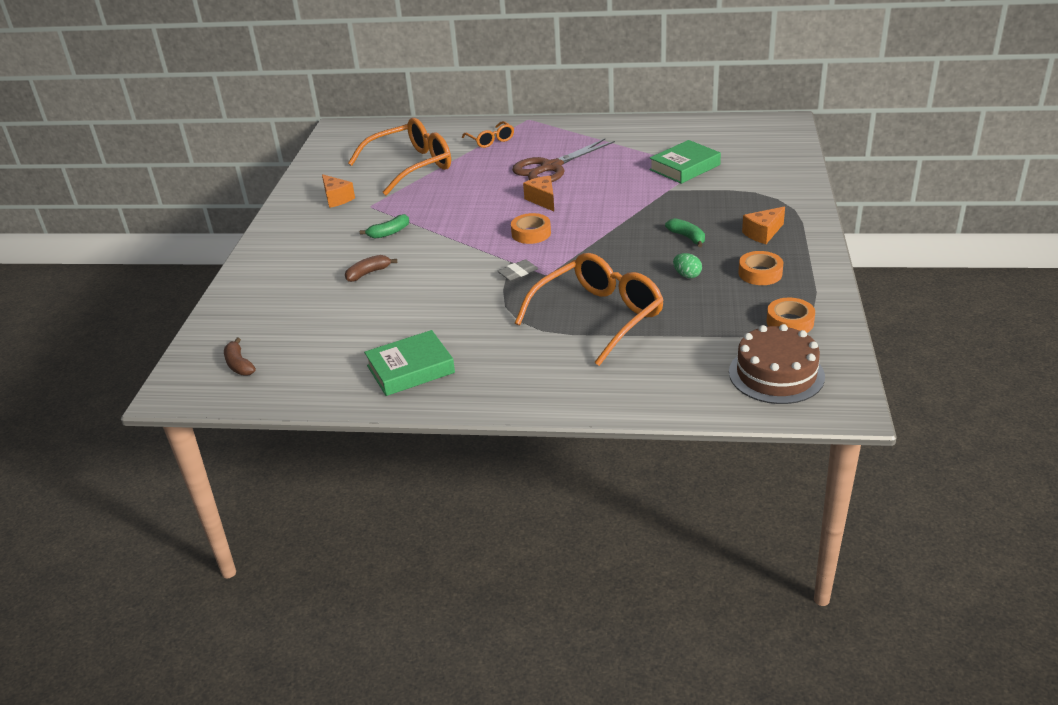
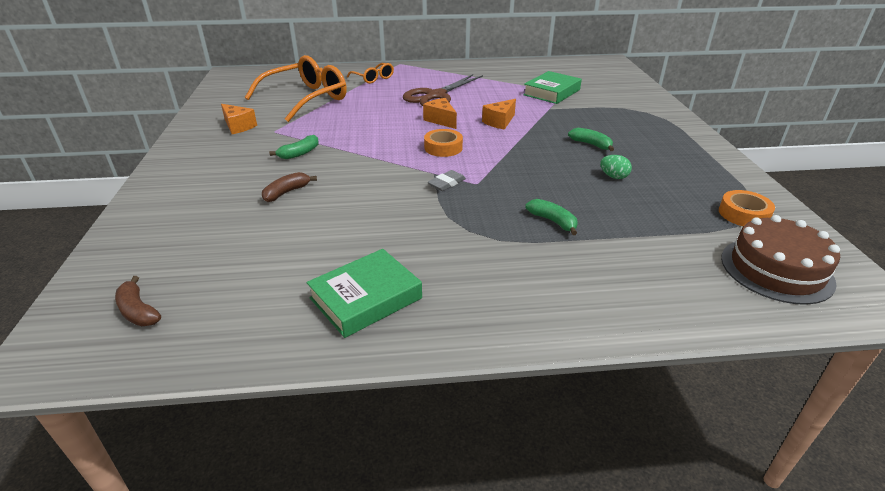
camera: 15 degrees left, 0 degrees up
orange glasses [515,253,664,366] -> green banana [525,199,578,235]
orange tape [738,251,783,285] -> none
orange cheese [742,206,785,244] -> orange cheese moved to [482,99,516,130]

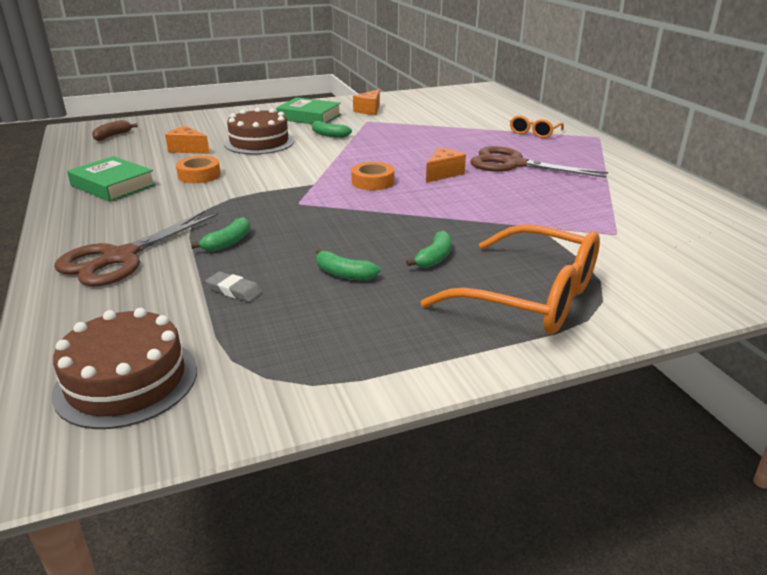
camera: 75 degrees right, 5 degrees down
orange glasses [245,55,347,122] -> orange glasses moved to [421,224,600,335]
brown banana [262,172,317,202] -> brown cake [224,108,294,154]
grey eraser [428,170,466,191] -> grey eraser moved to [206,272,263,302]
orange cheese [482,99,516,130] -> orange cheese moved to [165,126,210,154]
green book [523,71,582,104] -> green book moved to [276,97,341,124]
green egg [600,155,632,179] -> green banana [316,249,380,281]
orange tape [719,190,775,226] -> orange tape moved to [176,156,221,183]
none -> brown scissors [54,211,218,286]

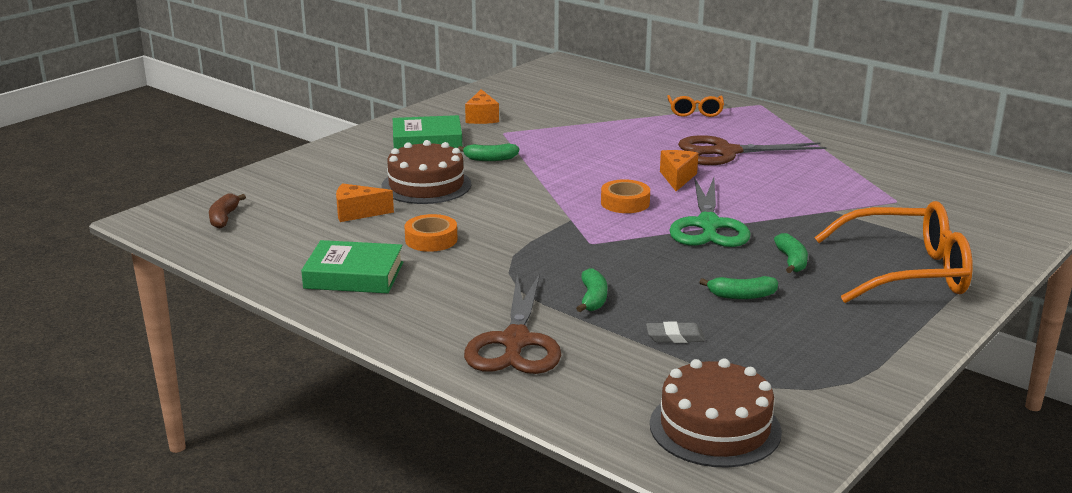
camera: 30 degrees left, 5 degrees down
none -> green scissors [669,178,751,247]

